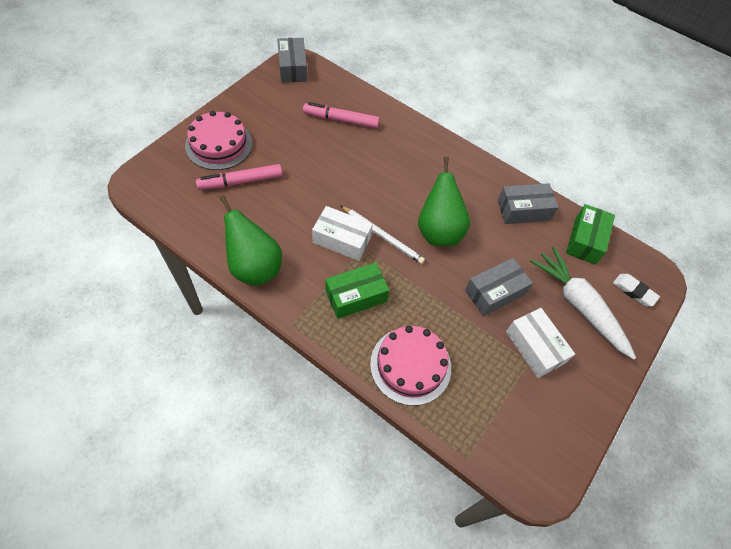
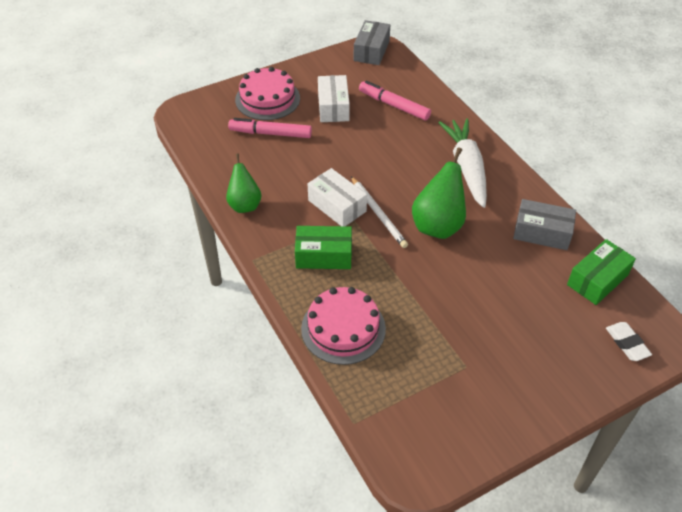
camera: 30 degrees right, 10 degrees down
green pear [220,195,282,286] -> green pear [226,153,262,213], size x0.66
grey box [465,258,533,316] -> none
white box [506,308,575,378] -> white box moved to [318,75,350,122]
white carrot [530,246,636,360] -> white carrot moved to [438,118,487,208]

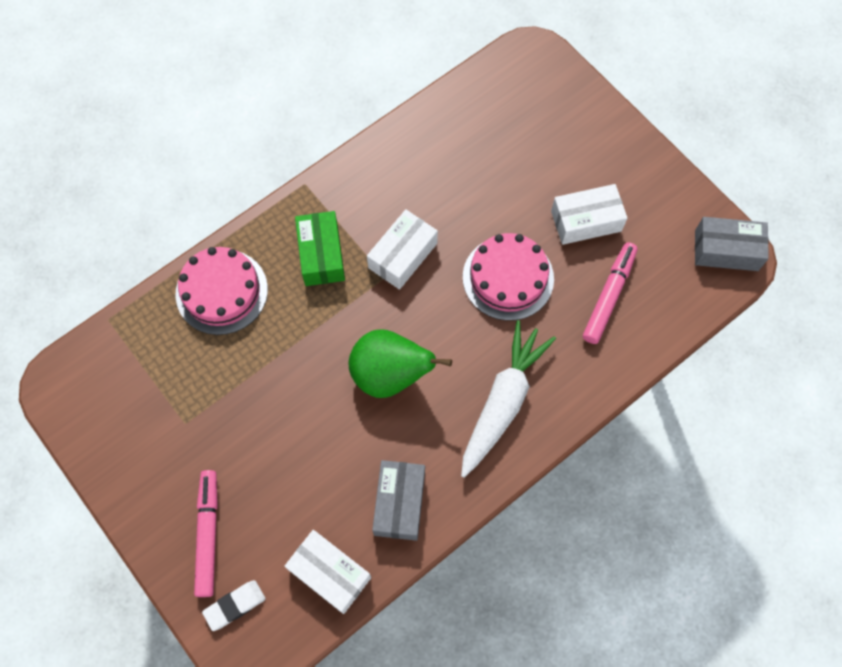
camera: 80 degrees right, 20 degrees up
green pear [226,153,262,213] -> none
pink marker [228,118,312,138] -> pink marker moved to [194,470,218,597]
pink cake [235,67,300,120] -> pink cake moved to [463,233,554,321]
white pencil [351,176,408,248] -> none
white carrot [438,118,487,208] -> white carrot turned 45 degrees counterclockwise [461,320,556,478]
green box [567,239,636,305] -> white box [284,530,371,614]

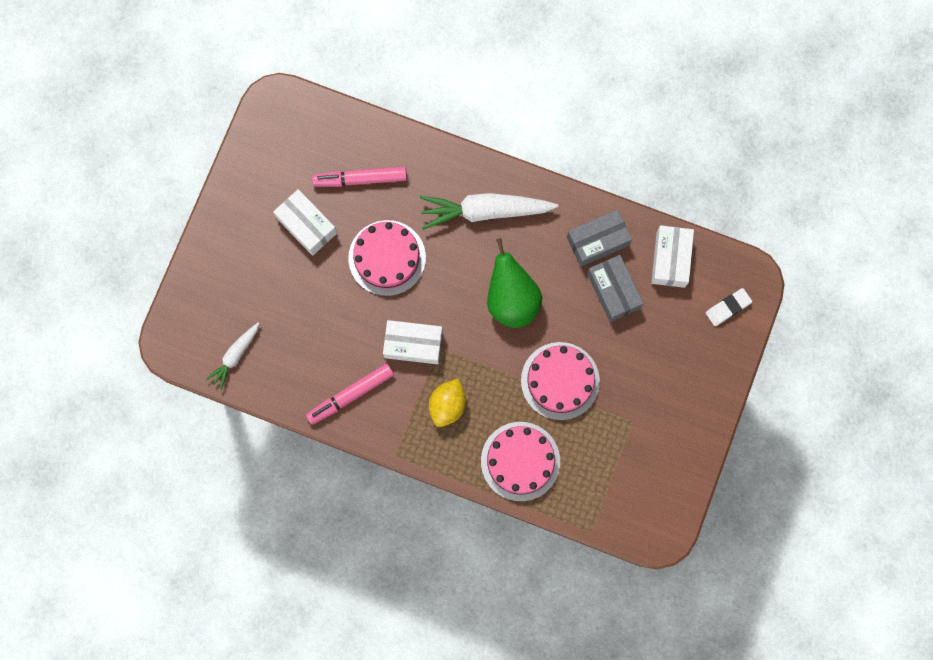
camera: 120 degrees left, 10 degrees up
pink marker [194,470,218,597] -> pink marker moved to [306,364,394,425]
white eraser [202,580,265,631] -> white eraser turned 60 degrees counterclockwise [706,288,752,326]
green box [295,211,345,286] -> yellow lemon [429,378,466,427]
grey box [695,217,769,271] -> grey box moved to [587,255,644,322]
none -> white carrot [206,322,259,390]
none -> pink cake [521,342,600,420]

